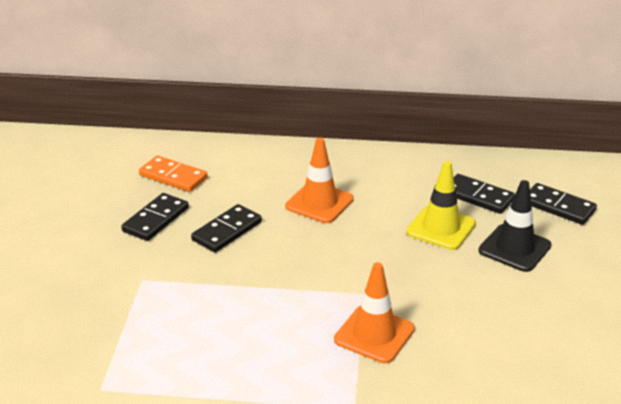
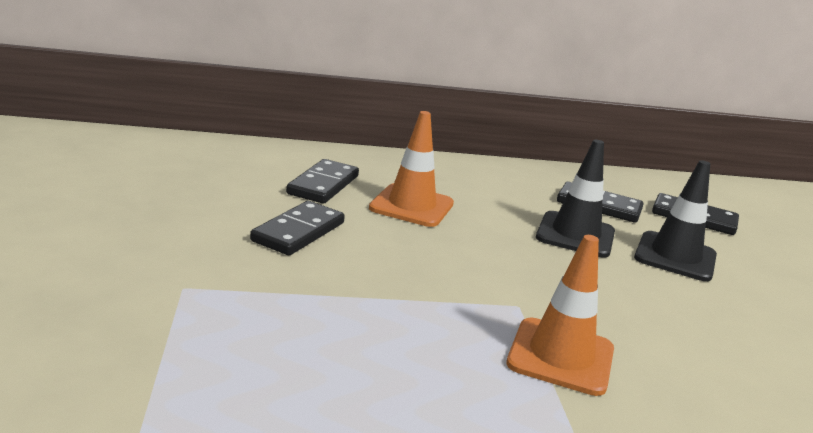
camera: 15 degrees left, 10 degrees down
black domino [121,193,189,241] -> black domino moved to [286,159,359,203]
orange domino [139,156,208,192] -> none
yellow traffic cone [406,161,476,250] -> black traffic cone [536,140,615,258]

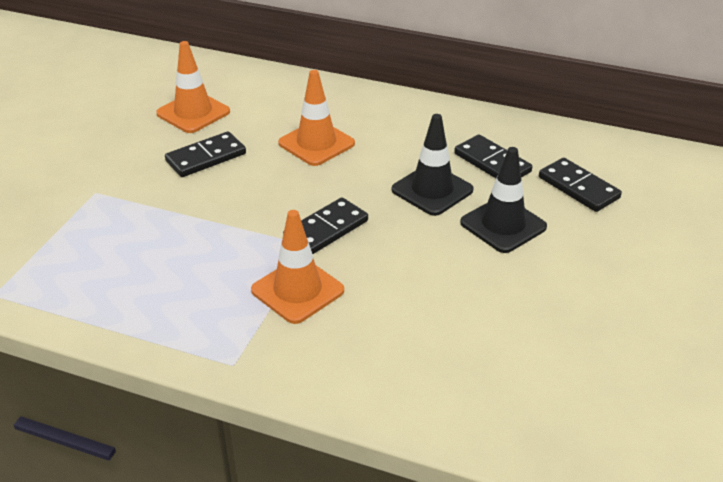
camera: 30 degrees right, 15 degrees up
black domino [286,159,359,203] -> black domino moved to [283,197,368,254]
none -> orange traffic cone [156,41,230,133]

